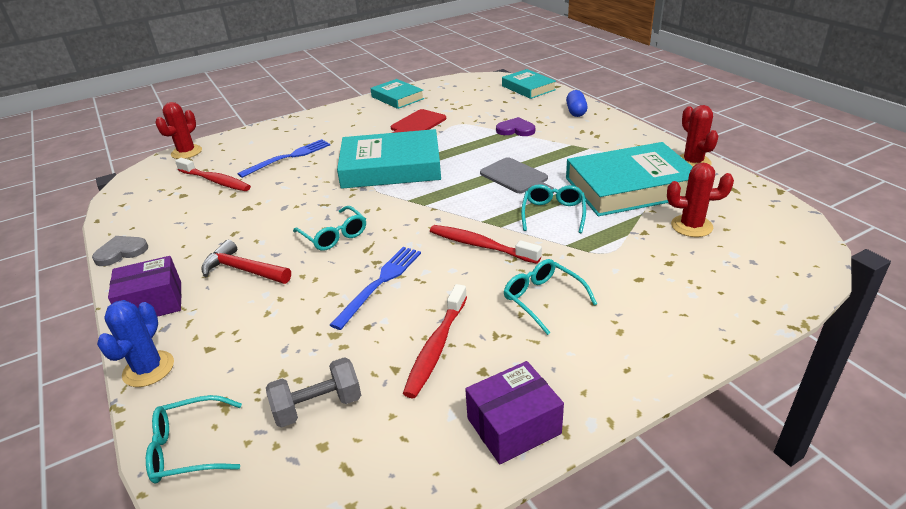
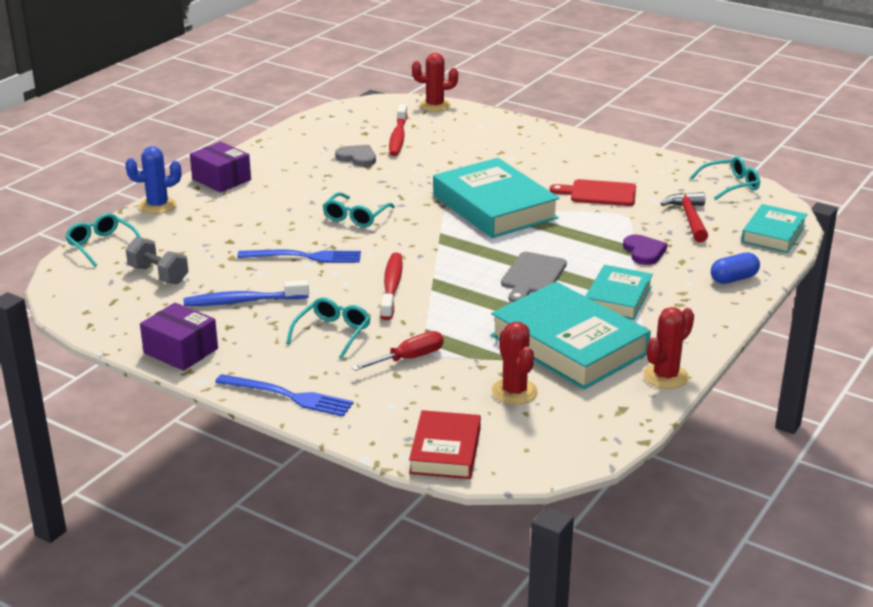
camera: 60 degrees right, 5 degrees down
grey heart [92,236,148,266] -> grey heart moved to [335,145,376,167]
red hammer [201,240,291,284] -> red hammer moved to [660,192,708,242]
blue fork [237,139,330,178] -> blue fork moved to [215,374,354,417]
turquoise book [370,79,424,109] -> turquoise book moved to [585,265,653,320]
red toothbrush [403,284,467,398] -> blue toothbrush [184,280,309,306]
turquoise glasses [521,184,586,233] -> turquoise glasses moved to [690,156,760,200]
none -> red screwdriver [352,331,444,371]
none -> red book [409,410,481,479]

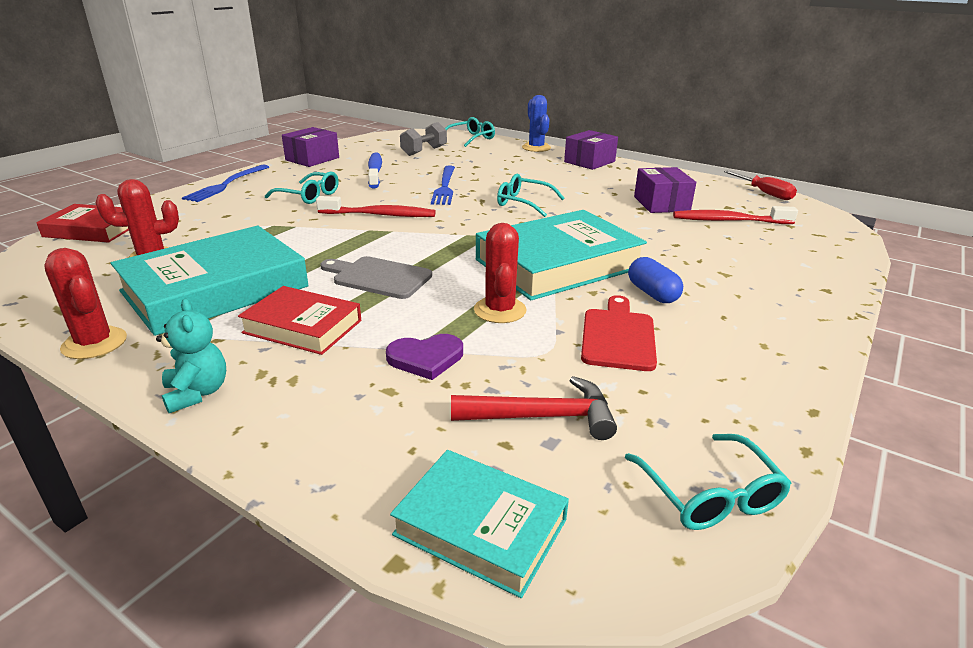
camera: 90 degrees right, 0 degrees up
grey heart [335,145,376,167] -> purple box [634,167,696,213]
red screwdriver [352,331,444,371] -> red screwdriver moved to [724,171,797,200]
red cactus [412,53,458,112] -> red cactus moved to [474,223,526,323]
turquoise book [585,265,653,320] -> red book [238,286,361,355]
blue capsule [711,253,760,284] -> blue capsule moved to [628,257,683,303]
none -> turquoise teddy bear [156,299,226,413]

